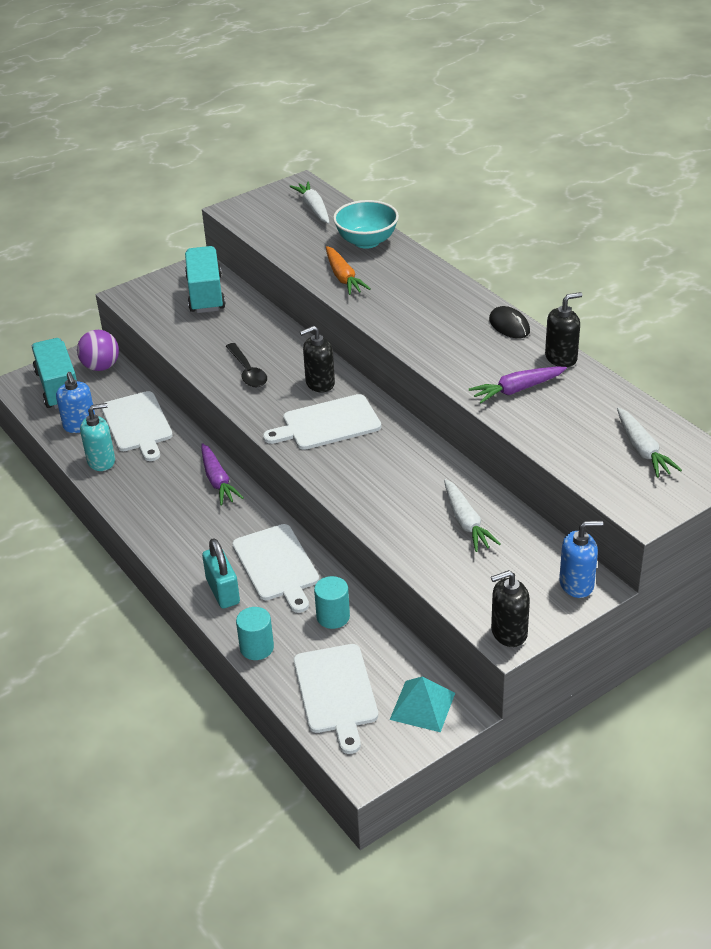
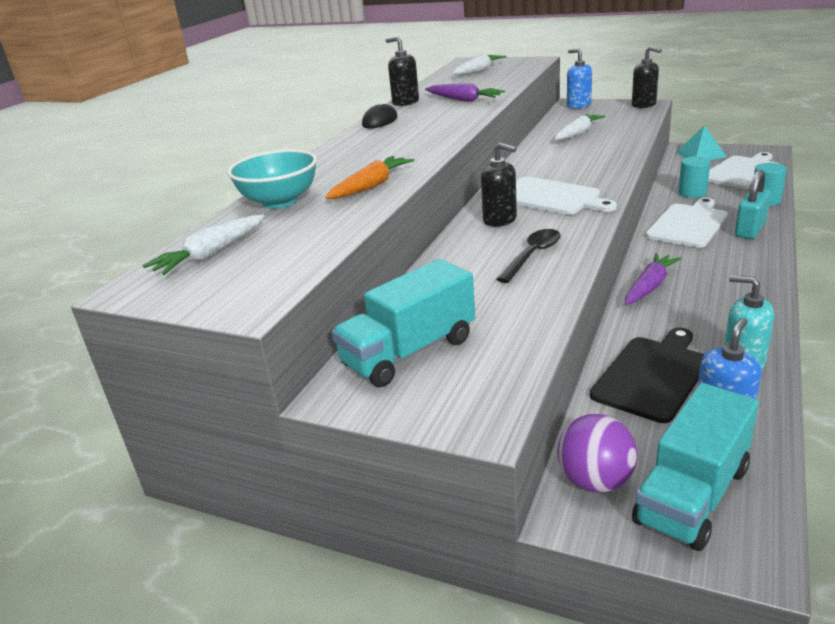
camera: 120 degrees left, 10 degrees down
white cutting board [101,391,173,461] -> black cutting board [590,328,705,423]

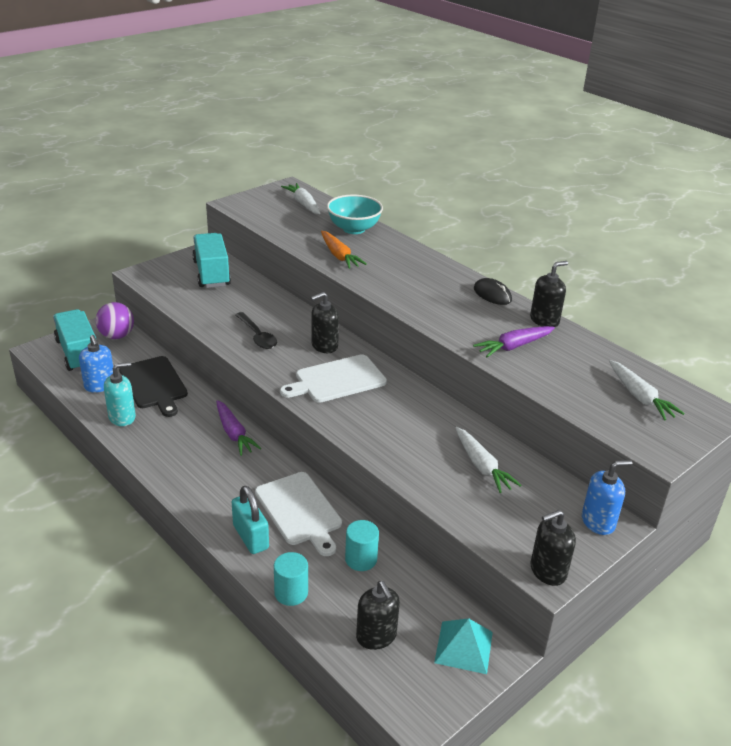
camera: 110 degrees right, 5 degrees up
white cutting board [708,152,779,189] -> black soap dispenser [356,581,400,650]

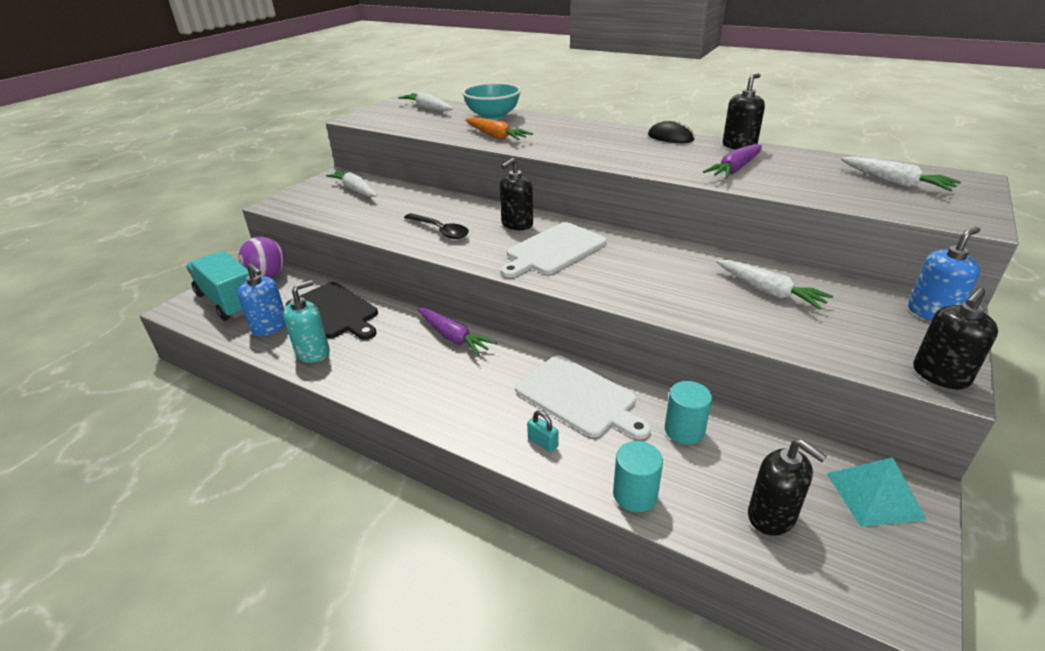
camera: 15 degrees left, 0 degrees up
turquoise truck [192,233,231,288] -> white carrot [326,170,377,197]
turquoise padlock [232,486,269,554] -> turquoise padlock [527,410,559,452], size x0.51

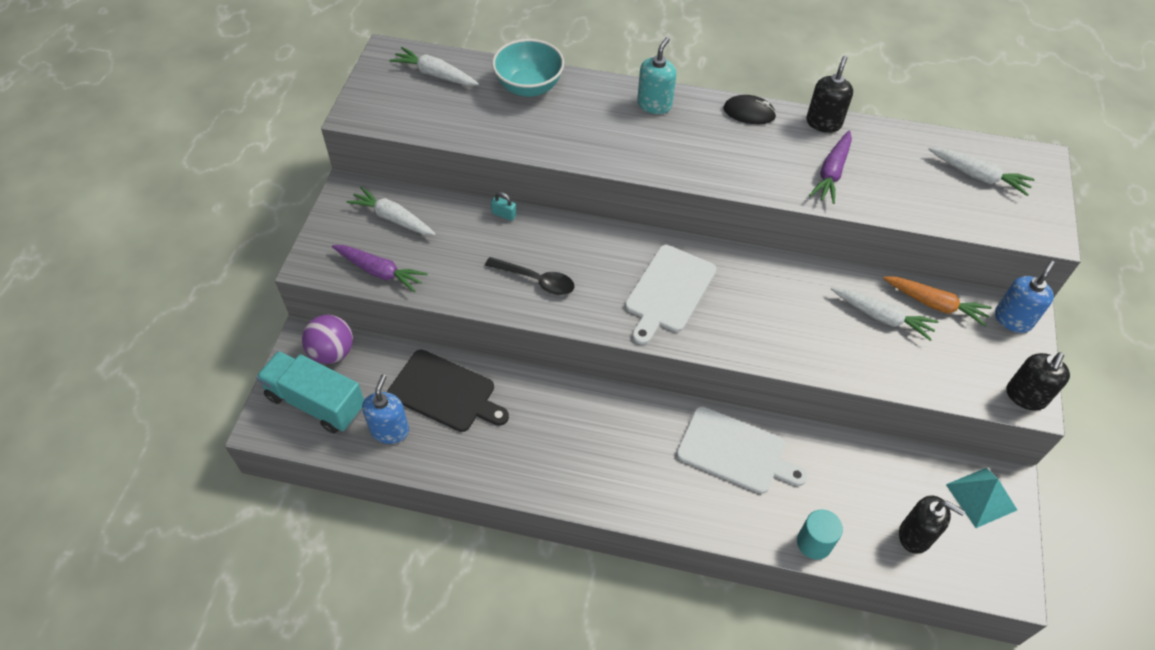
camera: 20 degrees left, 20 degrees up
blue soap dispenser [238,263,286,336] -> blue soap dispenser turned 105 degrees counterclockwise [362,374,409,444]
turquoise soap dispenser [283,280,330,363] -> turquoise soap dispenser moved to [637,37,676,114]
purple carrot [417,308,497,356] -> purple carrot moved to [332,245,428,293]
orange carrot [465,117,533,140] -> orange carrot moved to [883,276,992,327]
black soap dispenser [499,158,533,230] -> none
turquoise padlock [527,410,559,452] -> turquoise padlock moved to [491,192,517,221]
turquoise cylinder [665,381,712,444] -> none

